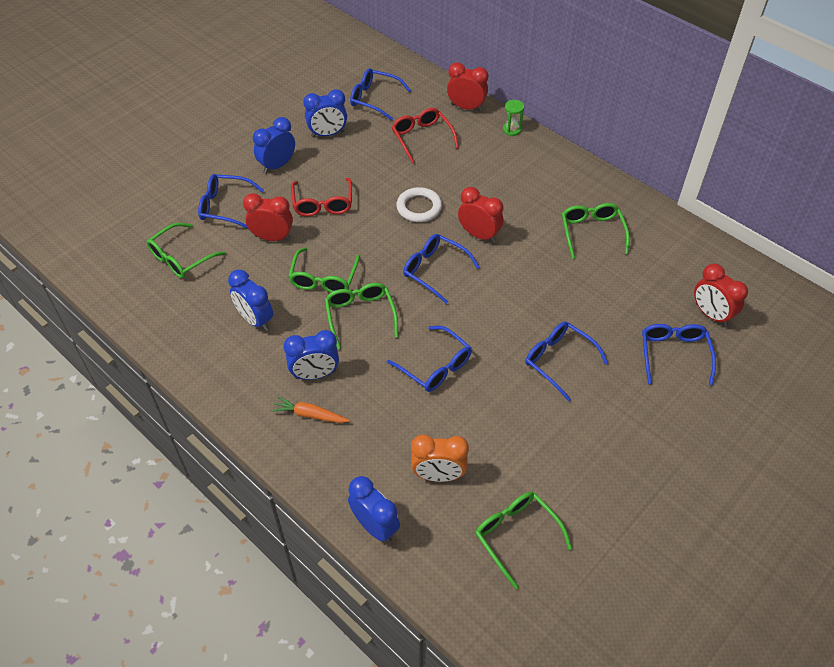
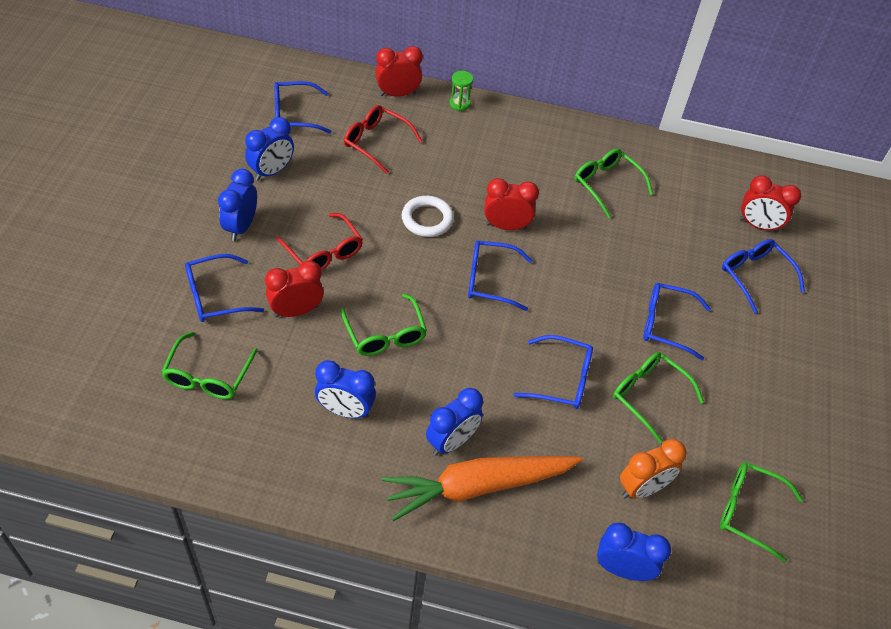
camera: 35 degrees left, 0 degrees up
orange carrot [272,396,350,423] -> orange carrot [382,456,583,521], size x2.21
green glasses [325,283,398,349] -> green glasses moved to [613,352,704,443]

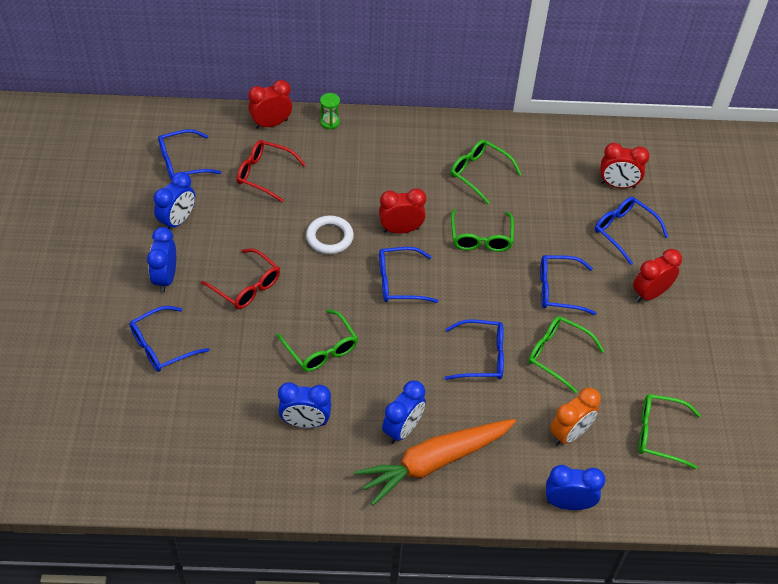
camera: 10 degrees left, 0 degrees up
green glasses [161,332,258,399] -> green glasses moved to [451,209,514,252]
red clock [265,261,323,317] -> red clock moved to [633,249,682,302]

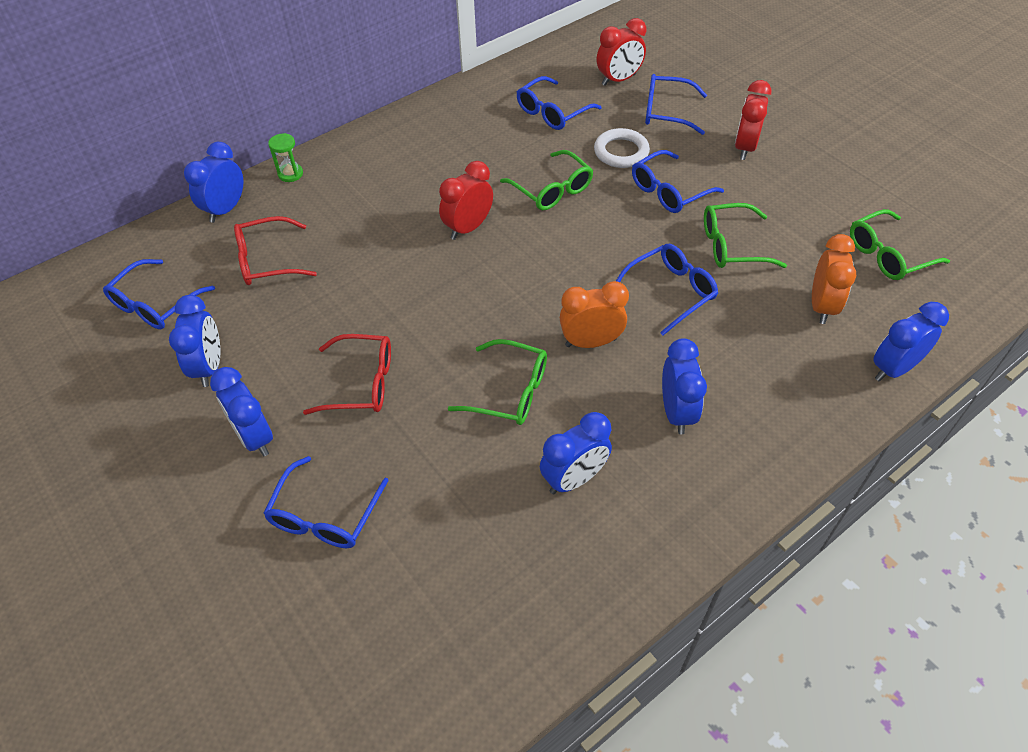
camera: 35 degrees left, 0 degrees up
red clock [248,80,292,129] -> blue clock [184,142,244,223]
white ring [306,216,354,254] -> white ring moved to [594,128,650,168]
orange carrot [354,419,516,506] -> none
blue glasses [379,247,438,303] -> blue glasses moved to [517,76,602,130]
green glasses [451,139,522,204] -> none
none -> orange clock [560,281,629,348]

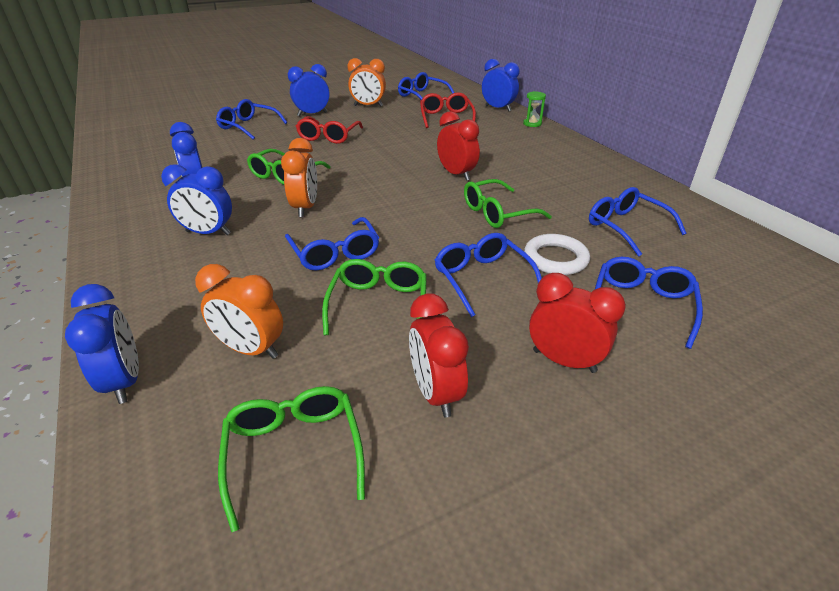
camera: 100 degrees right, 15 degrees down
blue clock [169,295,220,387] -> orange clock [347,58,386,107]
red clock [597,18,646,86] -> red clock moved to [409,294,469,418]

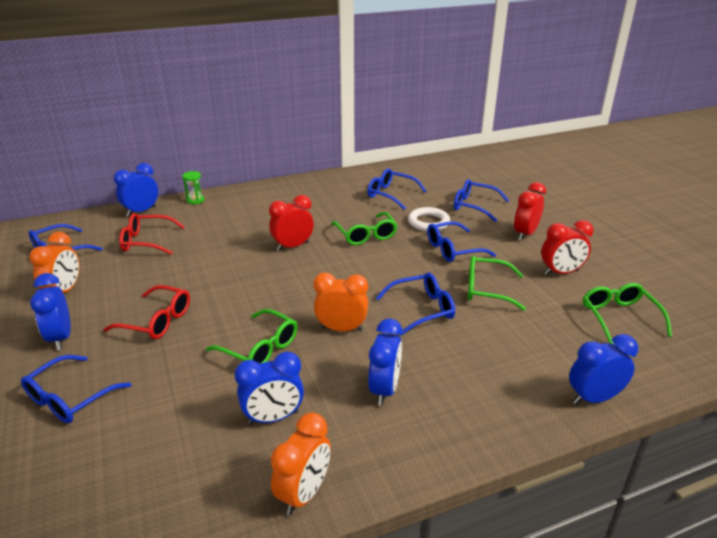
camera: 85 degrees left, 5 degrees down
orange clock [195,264,283,359] -> orange clock moved to [271,412,331,515]
green glasses [218,386,365,532] -> green glasses turned 90 degrees clockwise [583,283,672,344]
blue glasses [589,187,687,257] -> blue glasses turned 60 degrees clockwise [367,169,426,210]

